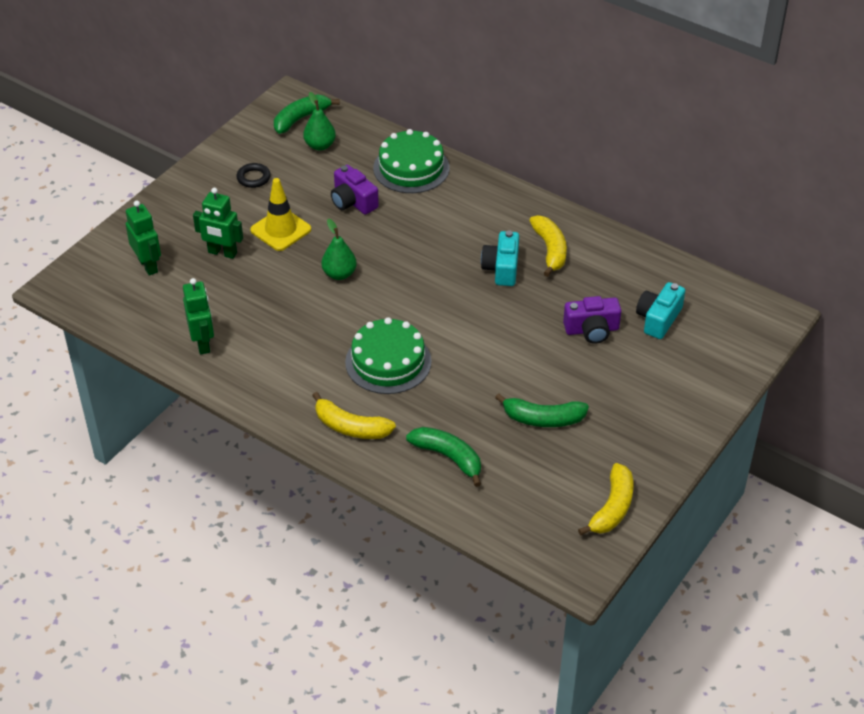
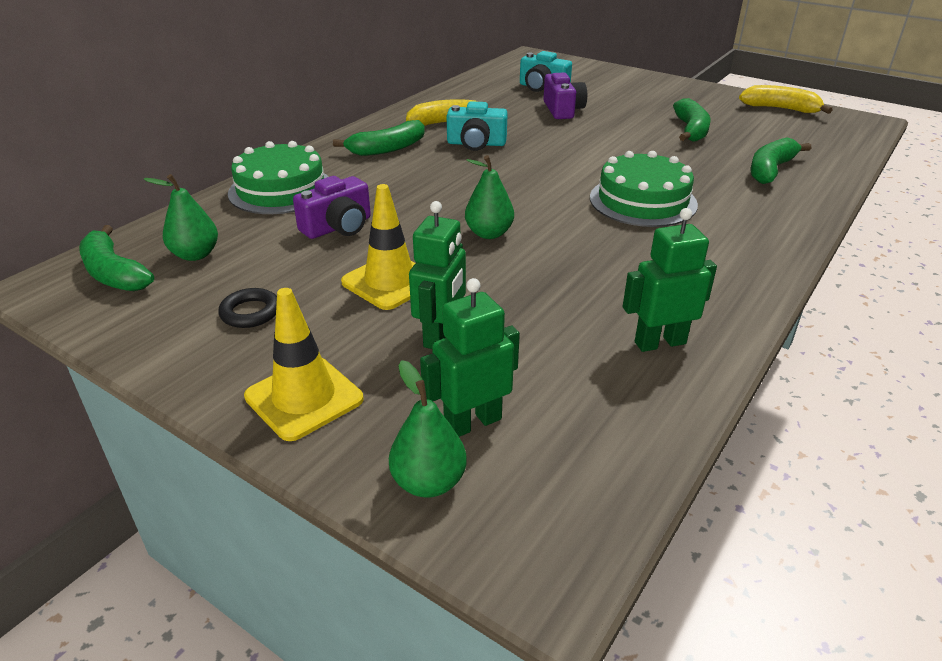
camera: 90 degrees left, 10 degrees down
yellow banana [312,392,396,439] -> none
none -> yellow traffic cone [244,288,364,441]
none -> green banana [333,120,425,156]
none -> green pear [389,360,467,498]

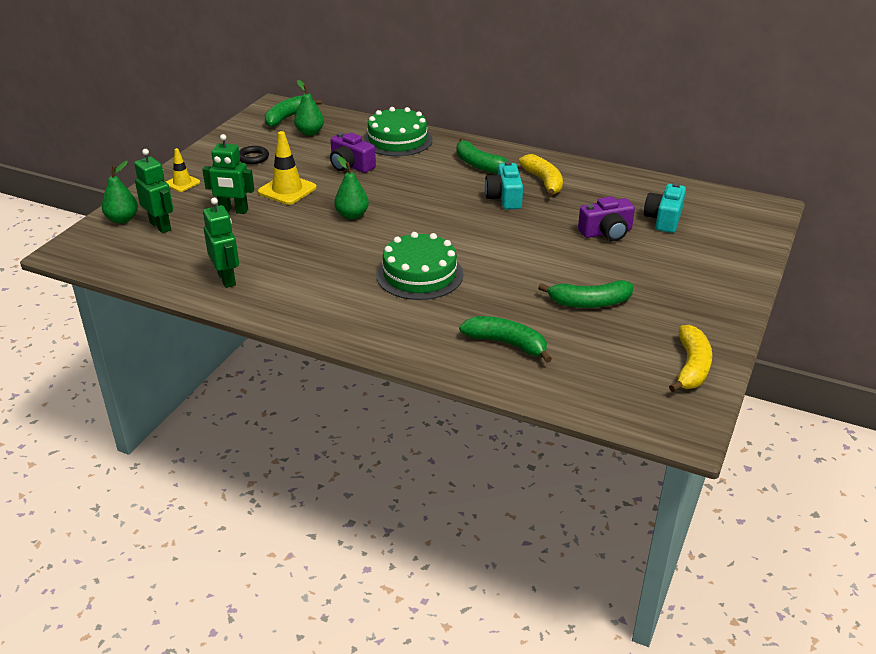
camera: 80 degrees right, 0 degrees up
yellow traffic cone [244,288,364,441] -> yellow traffic cone [166,148,200,192], size x0.61

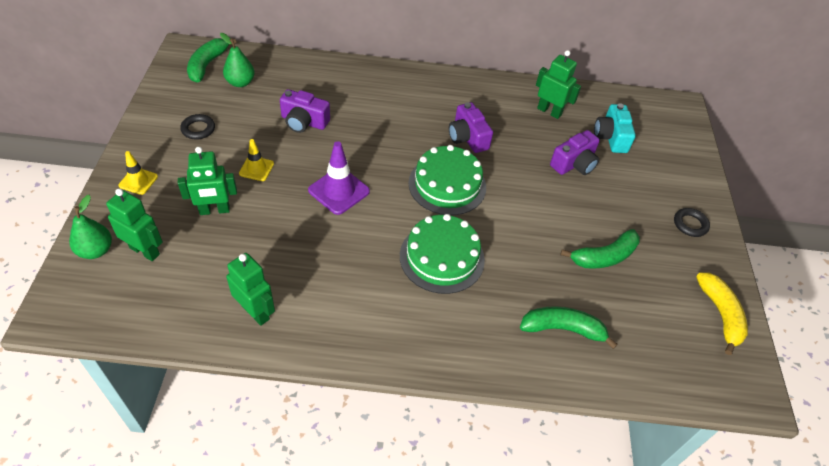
camera: 25 degrees left, 15 degrees up
yellow traffic cone [258,131,317,205] -> yellow traffic cone [239,139,274,181], size x0.61
green pear [334,156,369,219] -> purple traffic cone [308,141,370,215]
green cake [363,107,433,156] -> green cake moved to [408,145,486,215]
green banana [456,138,508,174] -> none
turquoise camera [485,161,523,210] -> purple camera [449,102,493,153]
yellow banana [519,154,563,198] -> none
none -> green robot [536,50,581,119]
none -> black ring [674,208,710,237]

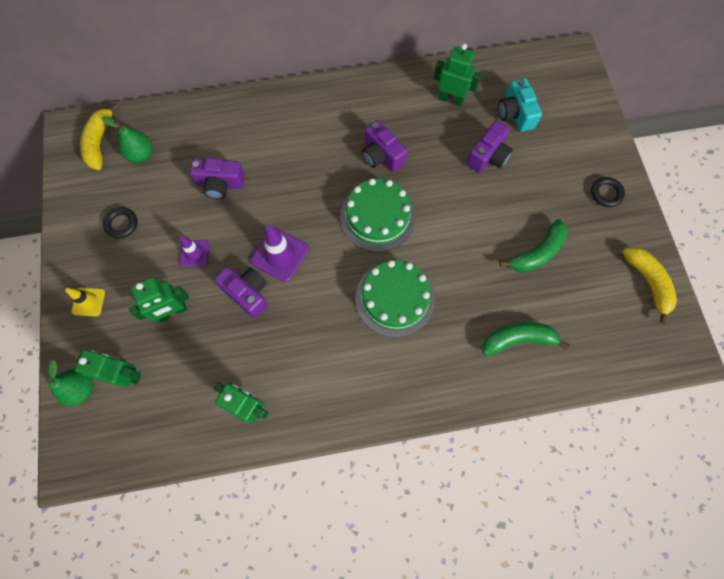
camera: 10 degrees left, 20 degrees up
green banana [187,38,236,83] -> yellow banana [80,104,119,170]
yellow traffic cone [239,139,274,181] -> purple traffic cone [180,236,209,267]
none -> purple camera [214,267,267,318]

